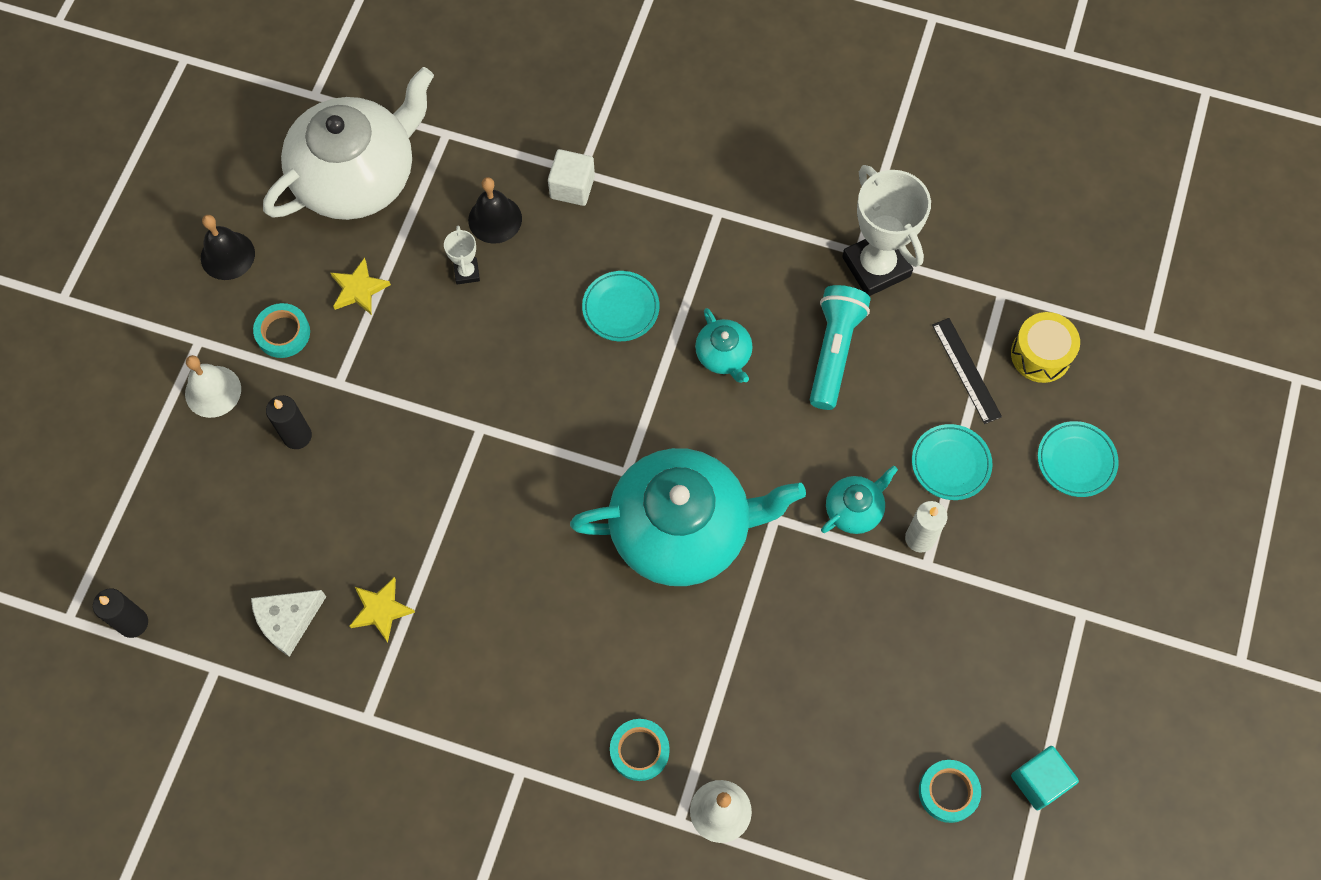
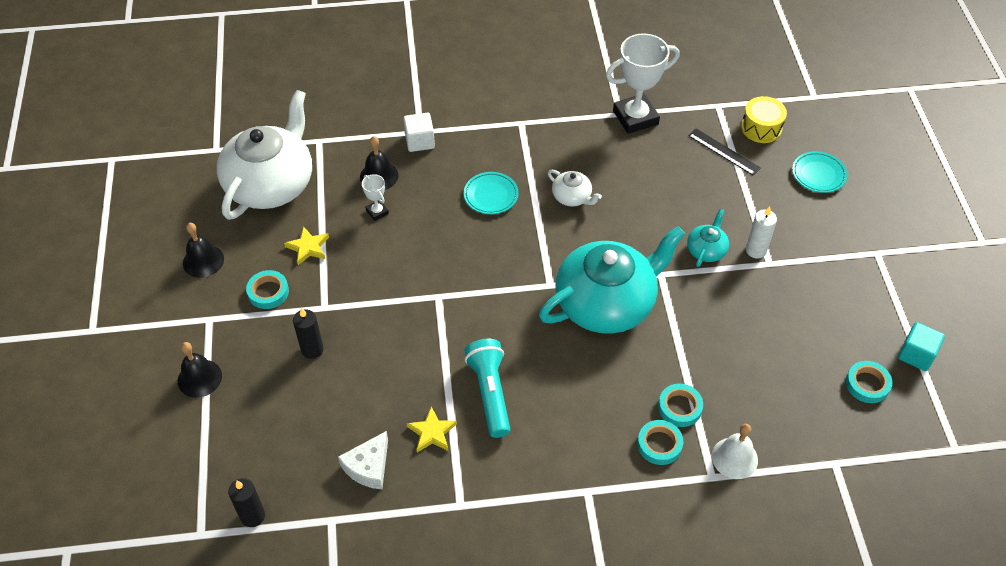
camera: 25 degrees left, 15 degrees down
white bell [185,355,241,418] -> none
turquoise teapot [695,308,753,383] -> white teapot [548,170,602,207]
turquoise flashlight [810,285,870,410] -> turquoise flashlight moved to [464,339,510,438]
white trophy [842,165,931,296] -> white trophy turned 60 degrees counterclockwise [606,33,680,134]
turquoise plate [912,424,993,500] -> none
none -> black bell [178,342,222,398]
none -> turquoise tape [658,384,703,427]

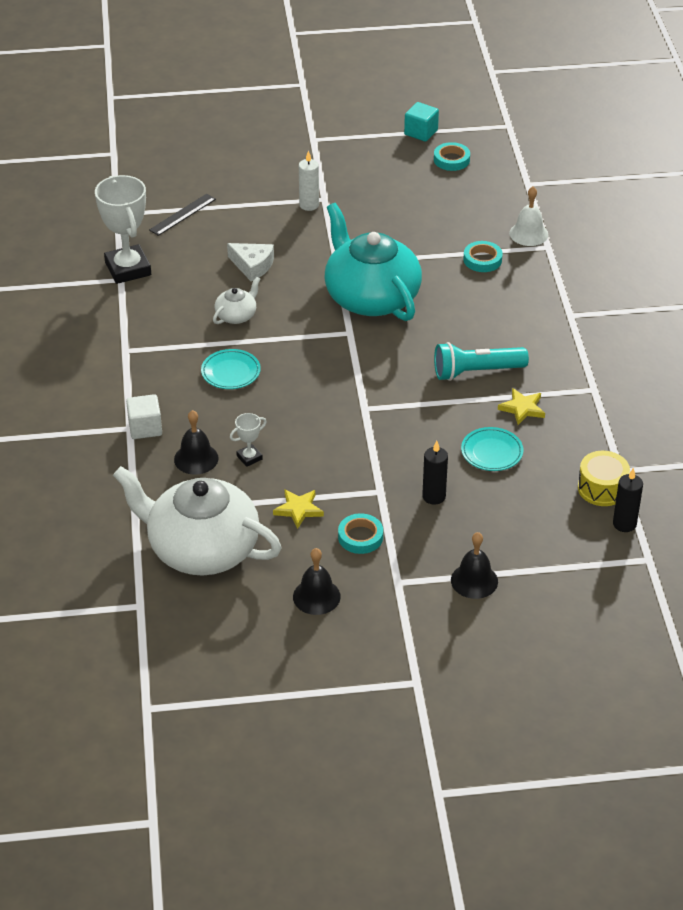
camera: 90 degrees left, 10 degrees down
white cheese [338,431,388,489] -> white cheese moved to [227,243,274,282]
turquoise tape [637,420,683,465] -> none
turquoise teapot [687,209,729,267] -> none
yellow drum [741,96,787,143] -> yellow drum moved to [578,451,630,506]
turquoise plate [792,151,847,193] -> turquoise plate moved to [461,427,523,471]

